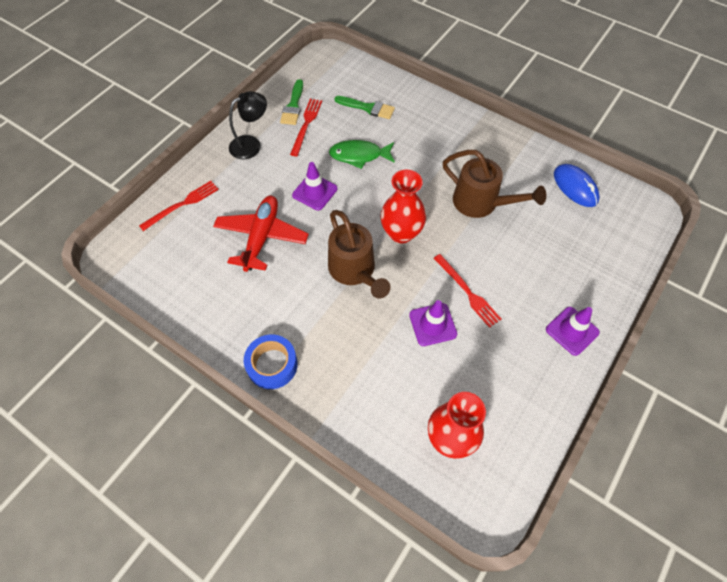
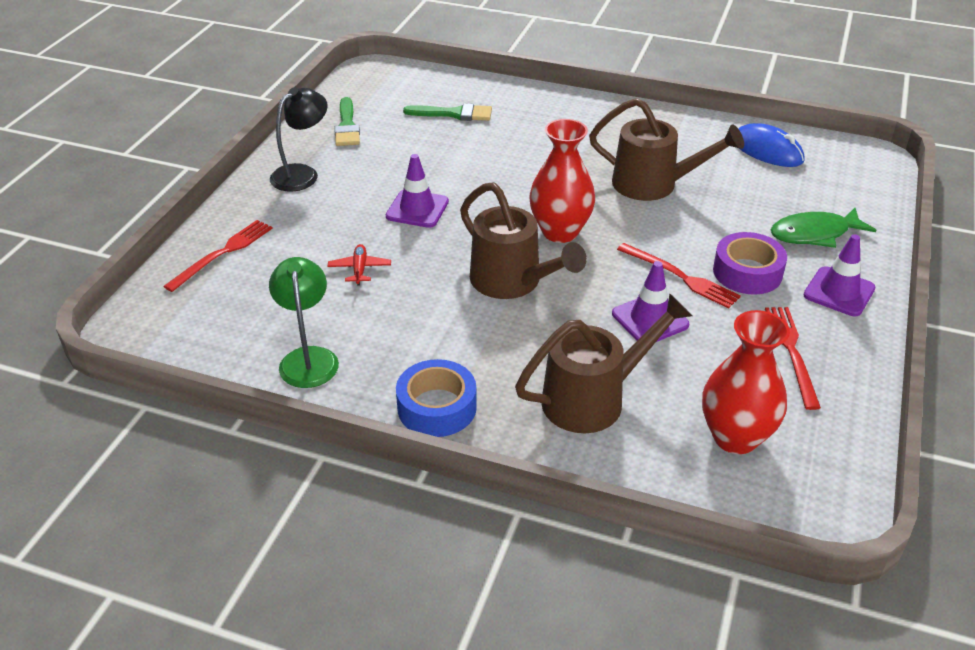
camera: 15 degrees left, 20 degrees down
red plane [213,196,309,272] -> red plane [328,244,391,286], size x0.44
red fork [290,99,322,156] -> red fork moved to [765,307,821,410]
green fish [329,140,395,169] -> green fish moved to [771,208,876,248]
none -> green lamp [269,257,339,388]
none -> brown watering can [515,293,692,433]
none -> purple tape [713,232,787,294]

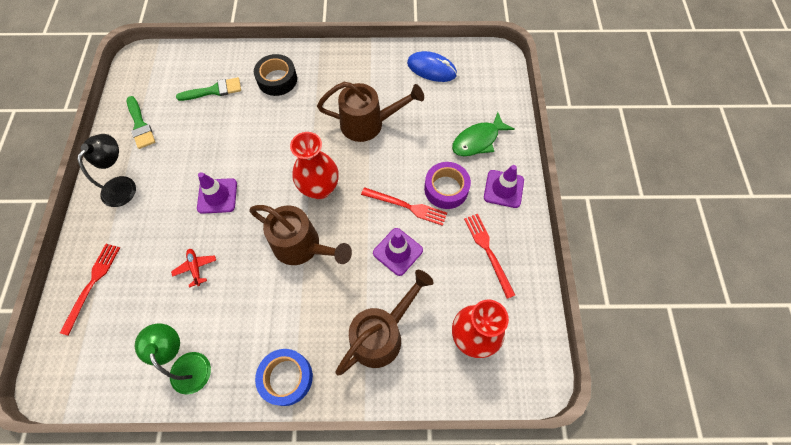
camera: 20 degrees left, 25 degrees up
none -> black tape [254,54,297,96]

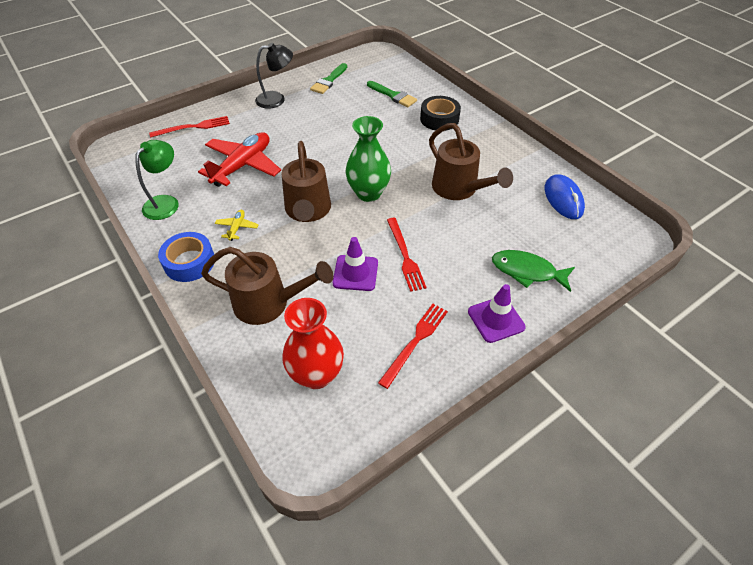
camera: 55 degrees right, 15 degrees down
red plane [171,249,216,288] -> red plane [198,132,281,187], size x2.29
purple traffic cone [197,172,237,214] -> none
red vase [290,132,339,199] -> green vase [346,116,391,202]
purple tape [424,162,471,209] -> none
none -> yellow plane [215,210,259,241]

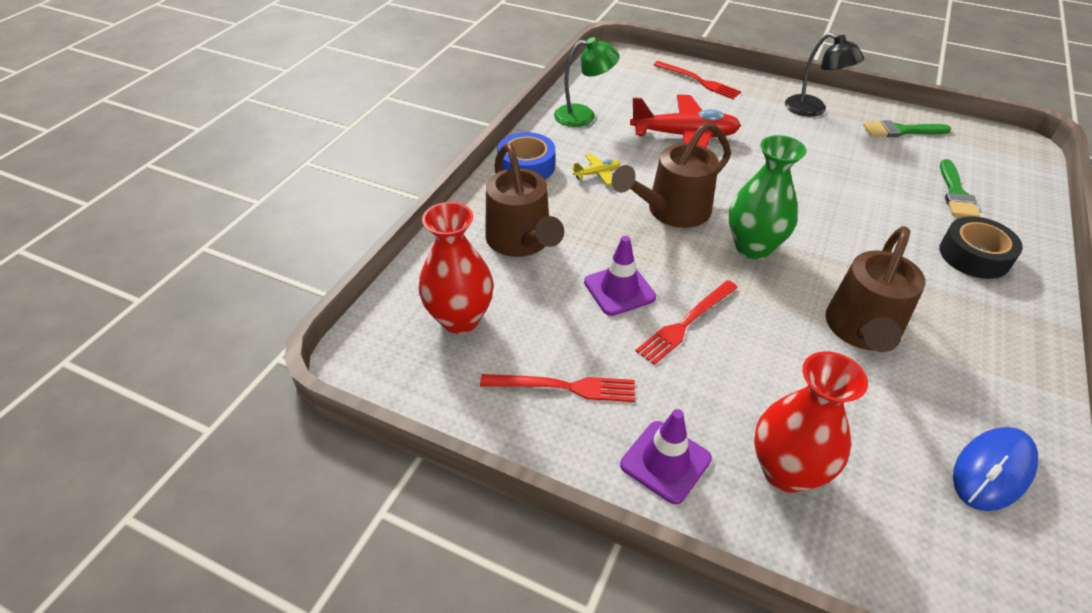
camera: 60 degrees right, 5 degrees down
green fish [492,250,575,292] -> red vase [754,351,868,493]

